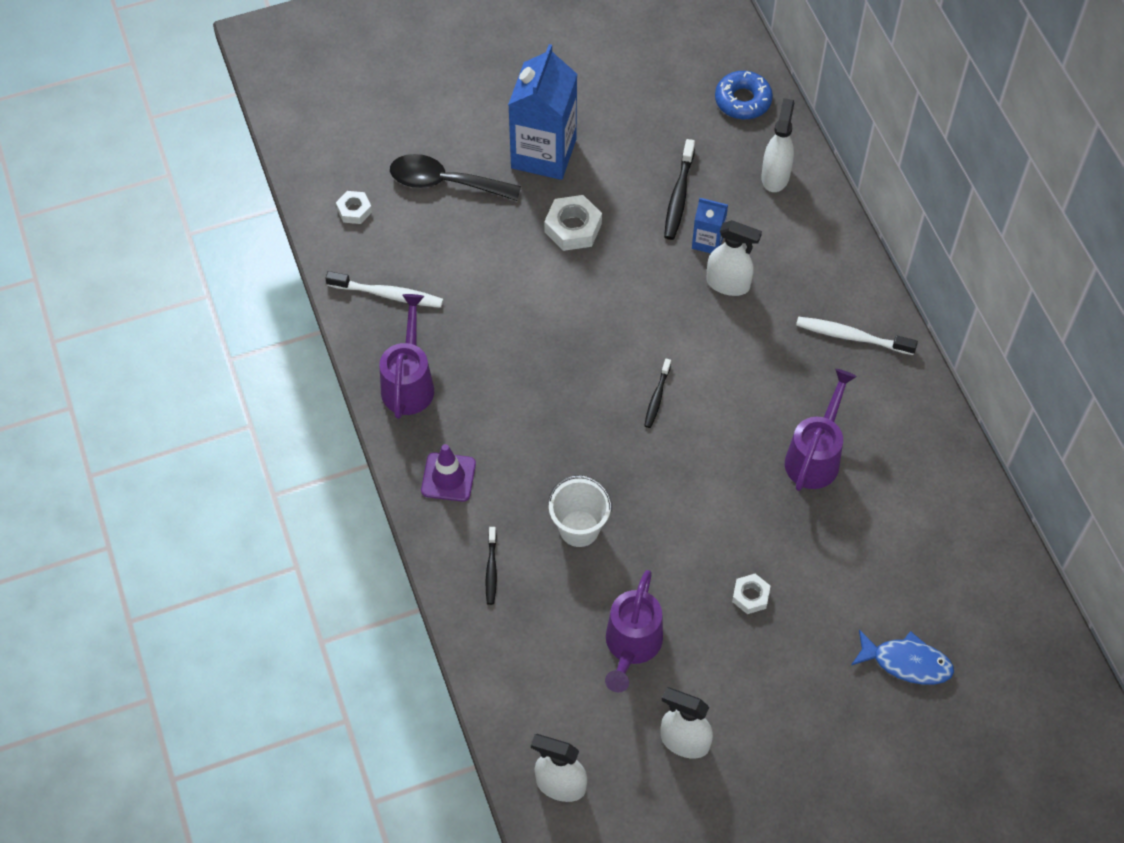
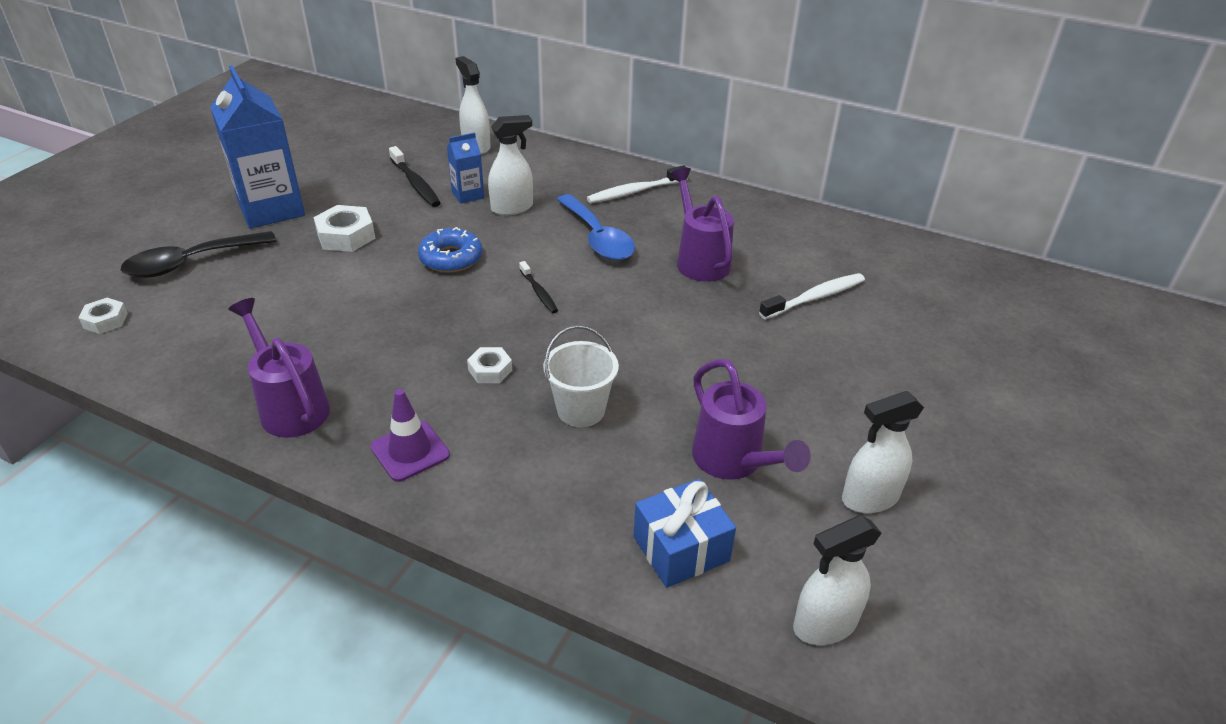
camera: 45 degrees left, 20 degrees down
white toothbrush [325,271,443,308] -> white toothbrush moved to [759,273,865,319]
black toothbrush [486,527,497,605] -> none
blue donut [715,71,773,119] -> blue donut moved to [418,227,482,273]
white nut [732,574,770,614] -> white nut moved to [467,347,512,383]
blue fish [851,630,954,685] -> none
none -> blue spoon [556,194,635,260]
none -> blue gift [634,479,736,588]

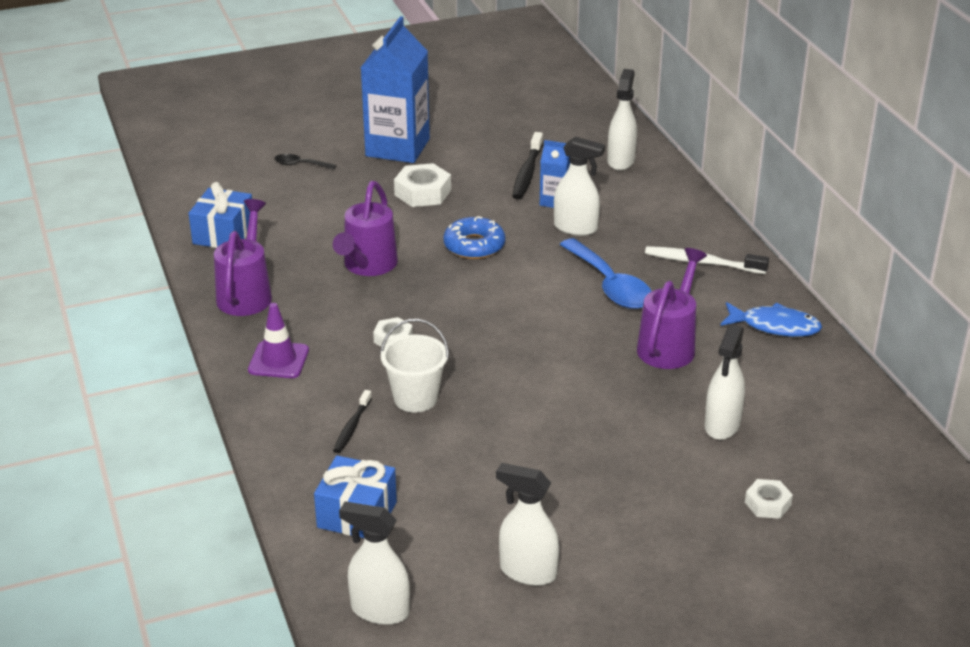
camera: 45 degrees right, 5 degrees down
white nut [78,298,128,334] -> white nut moved to [745,479,793,519]
black spoon [121,231,276,278] -> black spoon [275,154,337,170], size x0.49
black toothbrush [519,261,558,313] -> black toothbrush moved to [333,390,372,453]
blue spoon [556,194,635,260] -> blue spoon turned 45 degrees counterclockwise [560,238,651,309]
purple watering can [692,359,811,480] -> purple watering can moved to [333,181,398,276]
white toothbrush [759,273,865,319] -> white spray bottle [704,324,745,440]
none -> blue gift [189,182,252,248]
none -> blue fish [720,302,822,337]

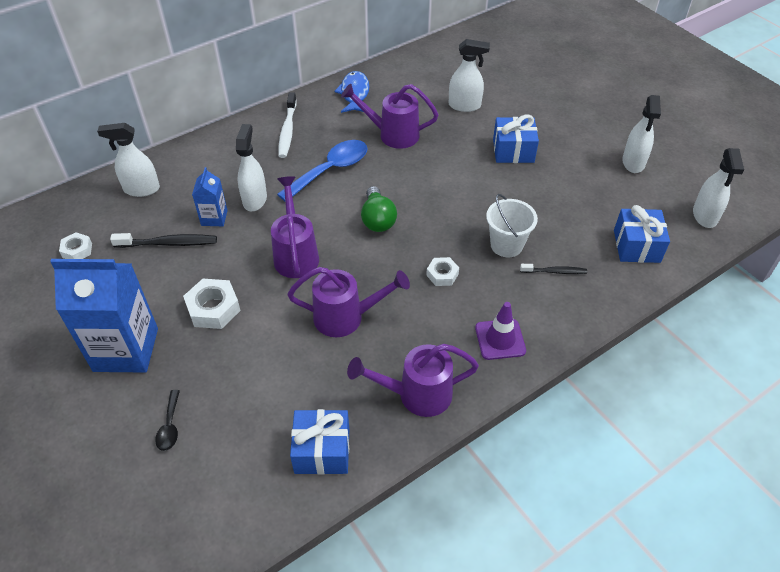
camera: 105 degrees left, 15 degrees up
blue donut [443,216,505,259] -> purple watering can [271,176,319,278]
white nut [745,479,793,519] -> white nut moved to [59,233,92,259]
none -> green light bulb [361,186,397,232]
none -> blue gift [493,115,539,163]

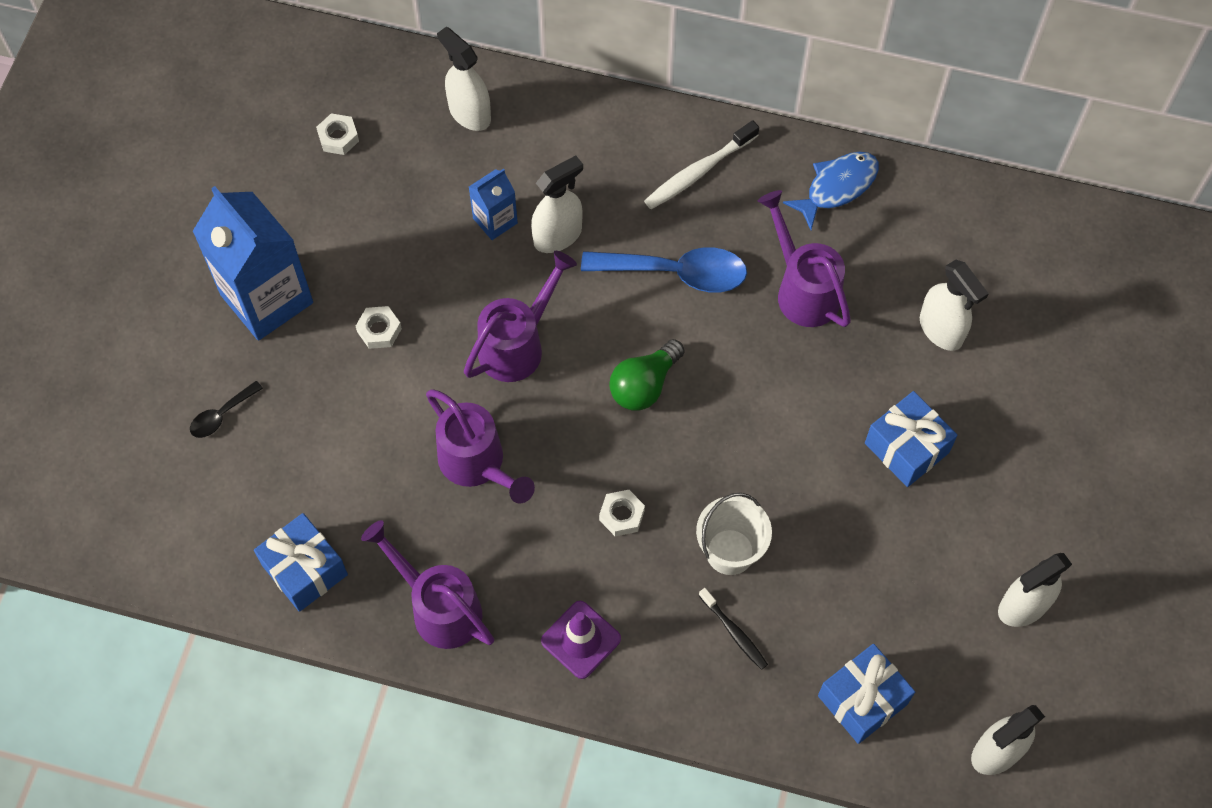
camera: 50 degrees right, 15 degrees up
black toothbrush [110,233,217,248] -> none
white nut [183,279,241,329] -> white nut [356,306,402,349], size x0.61

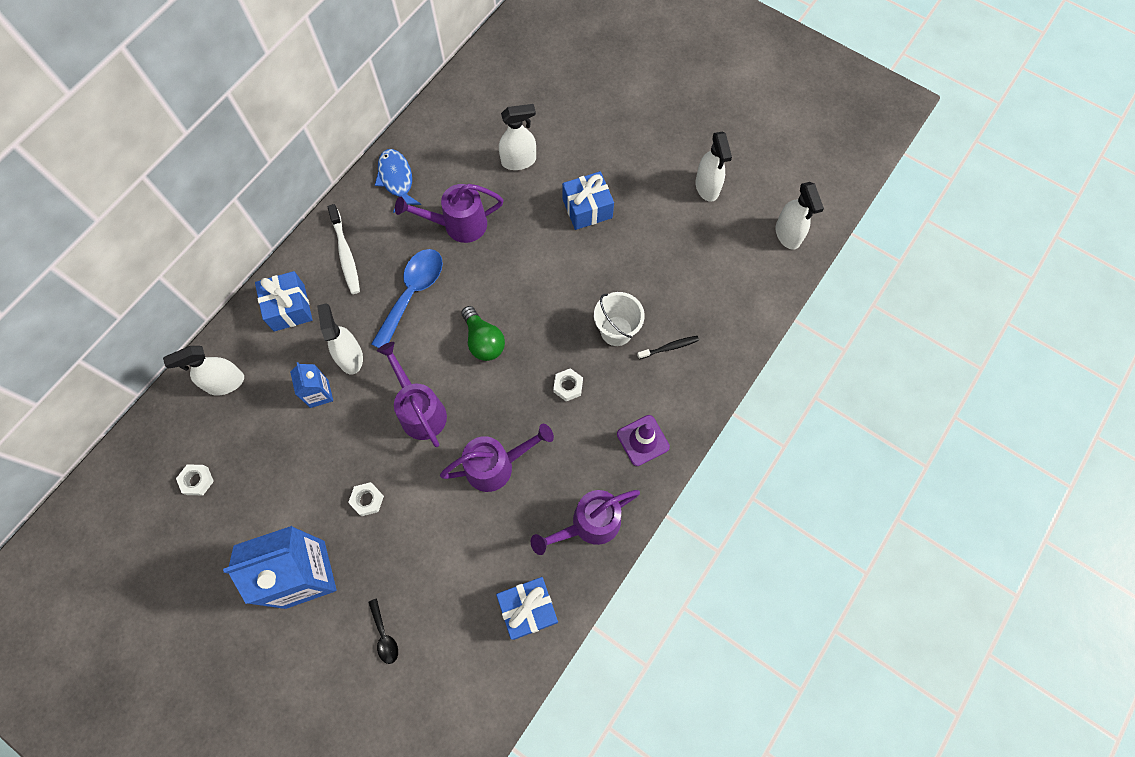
camera: 70 degrees left, 5 degrees up
blue gift [818,644,915,744] -> blue gift moved to [255,271,313,332]

